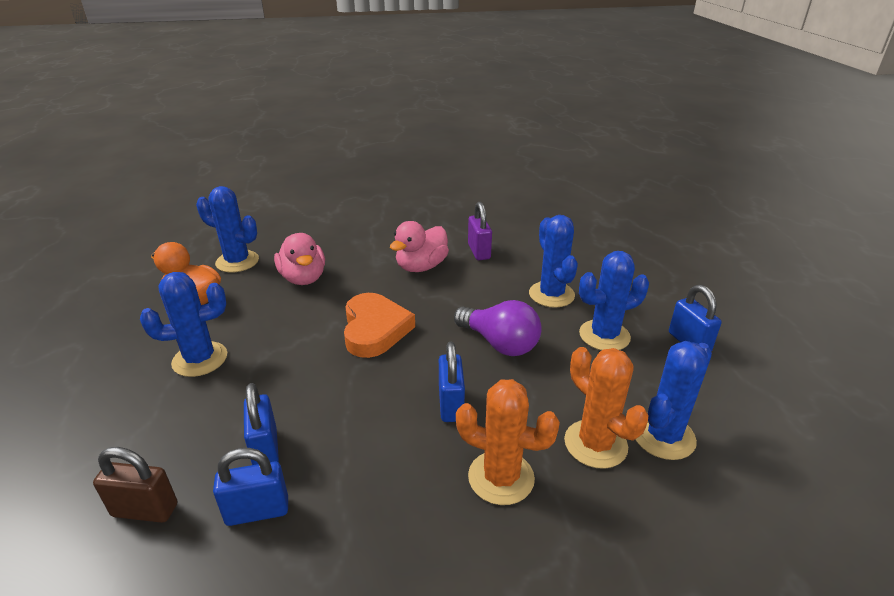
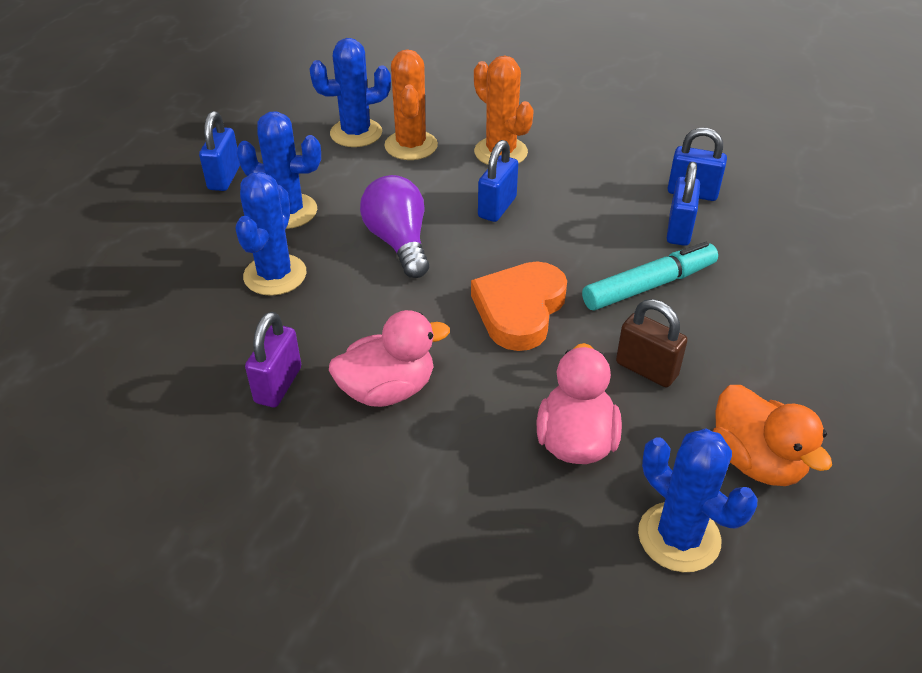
camera: 150 degrees left, 10 degrees up
brown padlock [93,447,177,523] -> brown padlock moved to [616,299,688,387]
blue cactus [140,272,227,377] -> none
none -> turquoise marker [582,242,718,310]

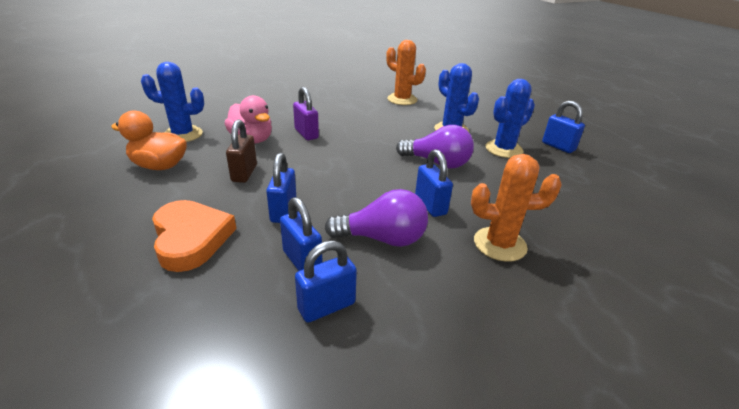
camera: 130 degrees right, 10 degrees down
purple padlock [245,312,301,407] -> purple padlock moved to [293,87,319,140]
blue cactus [310,38,391,147] -> none
pink duck [329,310,450,407] -> none
orange cactus [384,49,438,160] -> orange cactus moved to [386,40,426,105]
orange heart [471,261,567,351] -> orange heart moved to [152,200,236,272]
turquoise marker [582,242,718,310] -> blue padlock [266,153,296,223]
brown padlock [616,299,688,387] -> brown padlock turned 75 degrees counterclockwise [226,120,257,183]
none -> purple light bulb [325,189,428,247]

